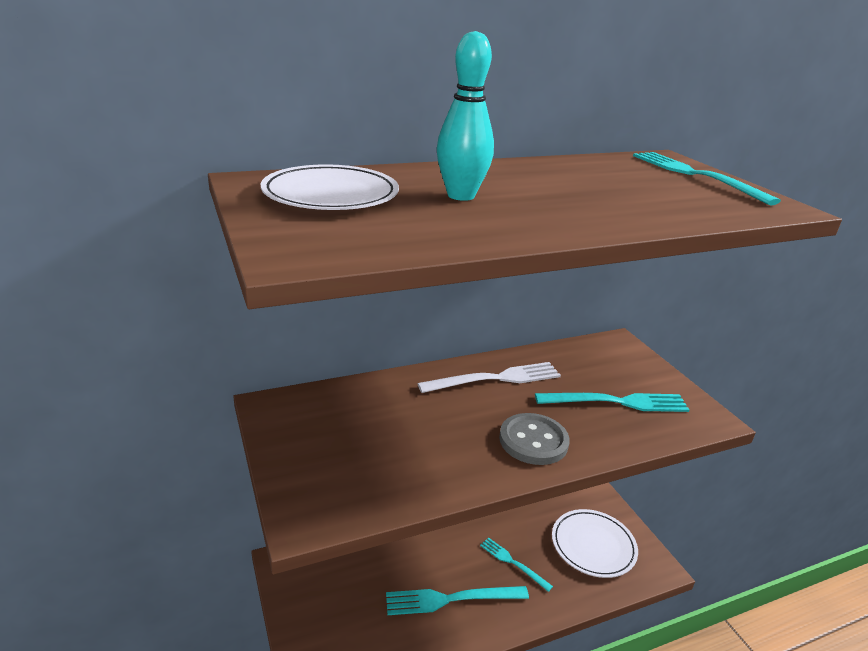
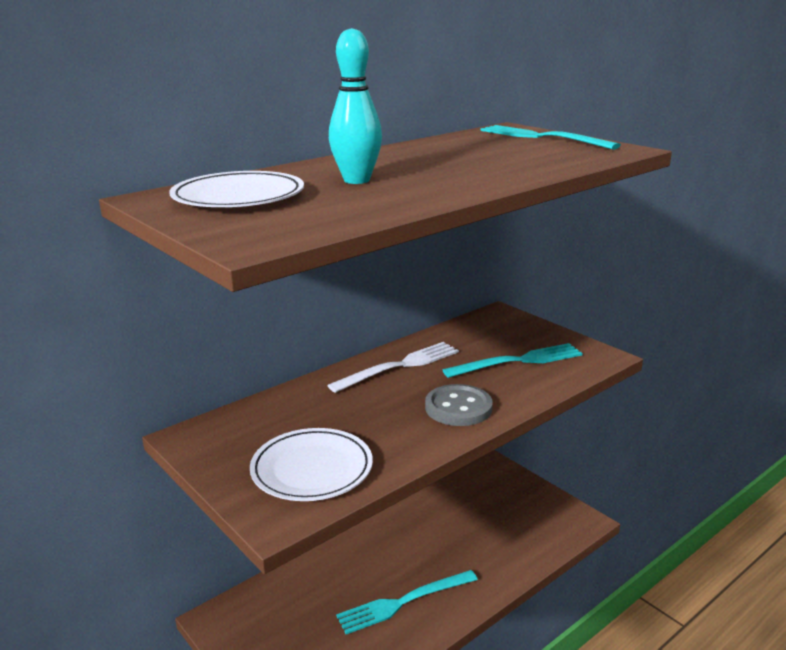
camera: 15 degrees left, 5 degrees down
turquoise fork [480,537,553,592] -> none
white plate [552,509,638,578] -> white plate moved to [250,428,373,501]

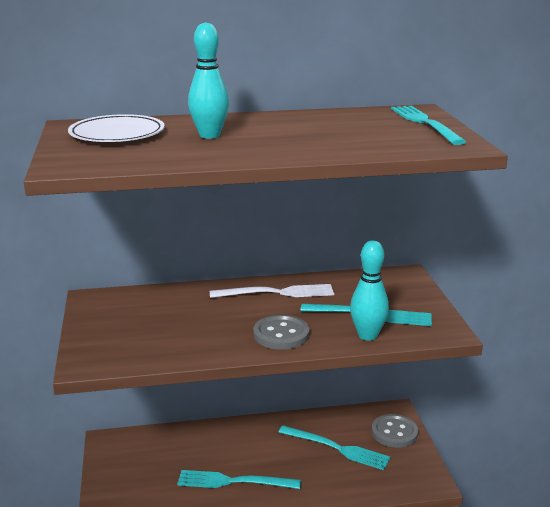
camera: 30 degrees right, 0 degrees up
white plate [250,428,373,501] -> none
none -> turquoise fork [279,426,391,470]
none -> turquoise bowling pin [350,240,389,341]
none -> grey button [371,414,418,448]

